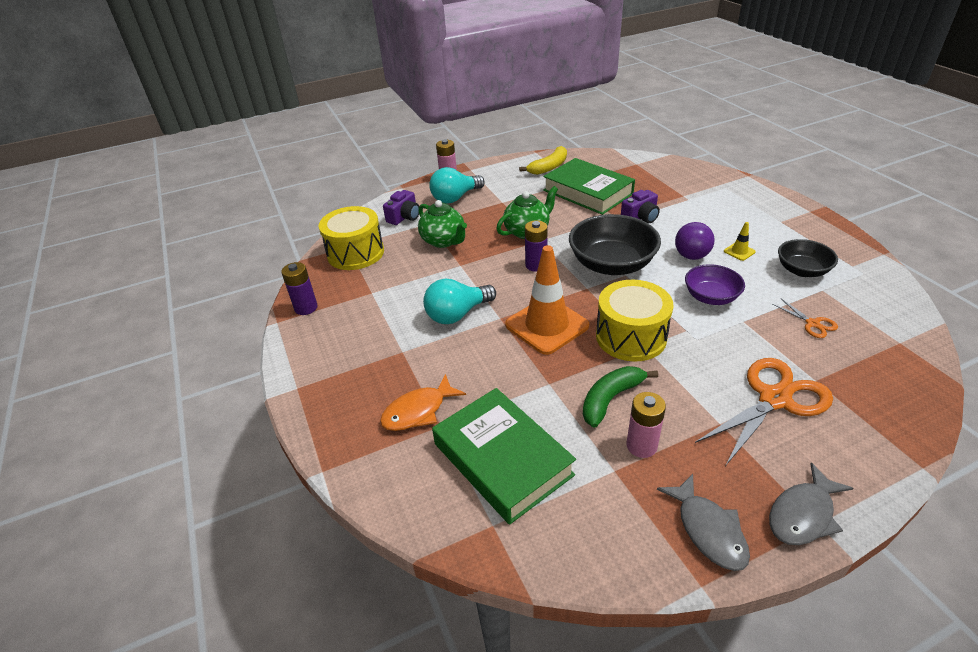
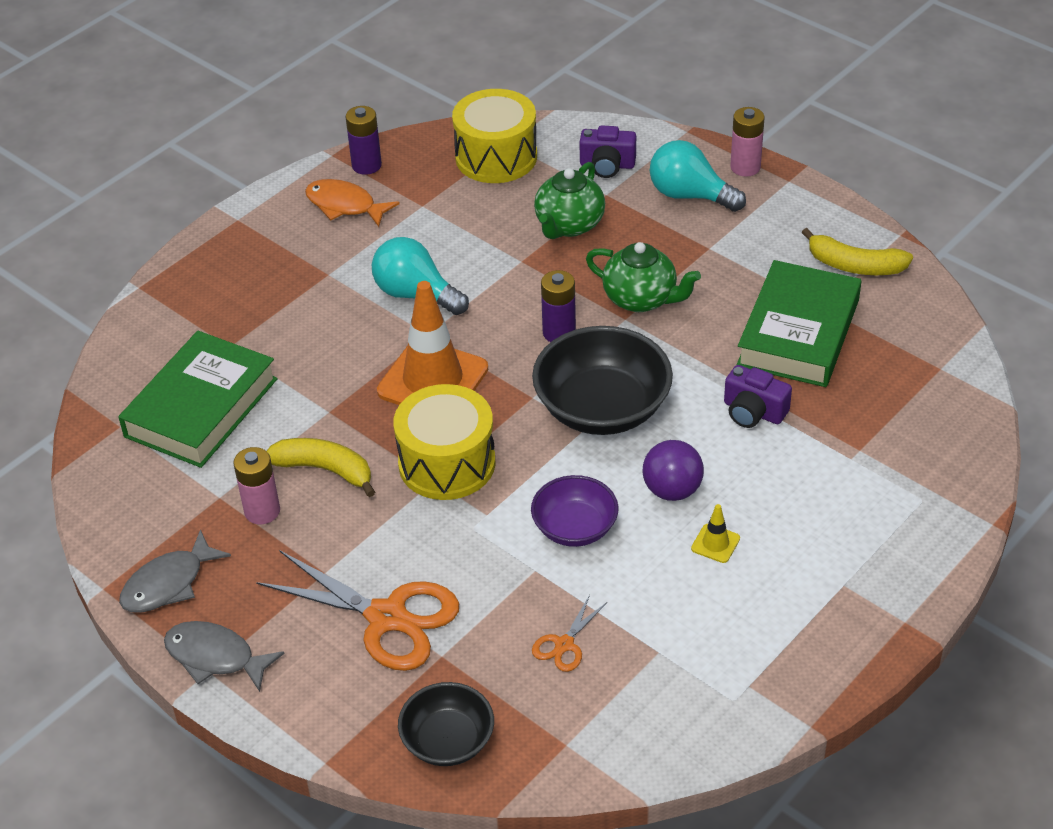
camera: 65 degrees right, 5 degrees up
orange fish [380,374,466,431] -> orange fish moved to [305,179,400,227]
green banana [583,366,658,428] -> yellow banana [267,438,375,497]
black bowl [778,239,838,277] -> black bowl moved to [398,682,494,766]

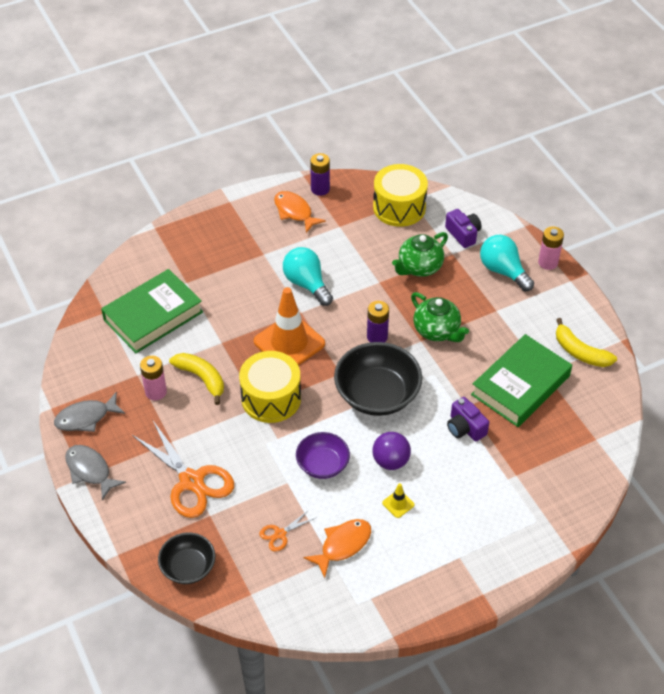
camera: 20 degrees right, 5 degrees up
purple camera [580,125,636,178] -> purple camera turned 150 degrees counterclockwise [445,209,482,248]
none -> orange fish [304,519,371,578]

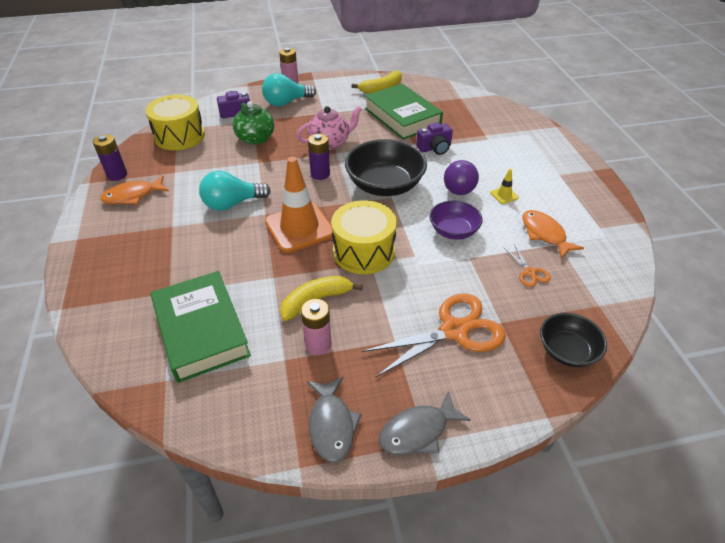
camera: 75 degrees left, 5 degrees down
green teapot [411,292,469,342] -> pink teapot [296,106,362,150]

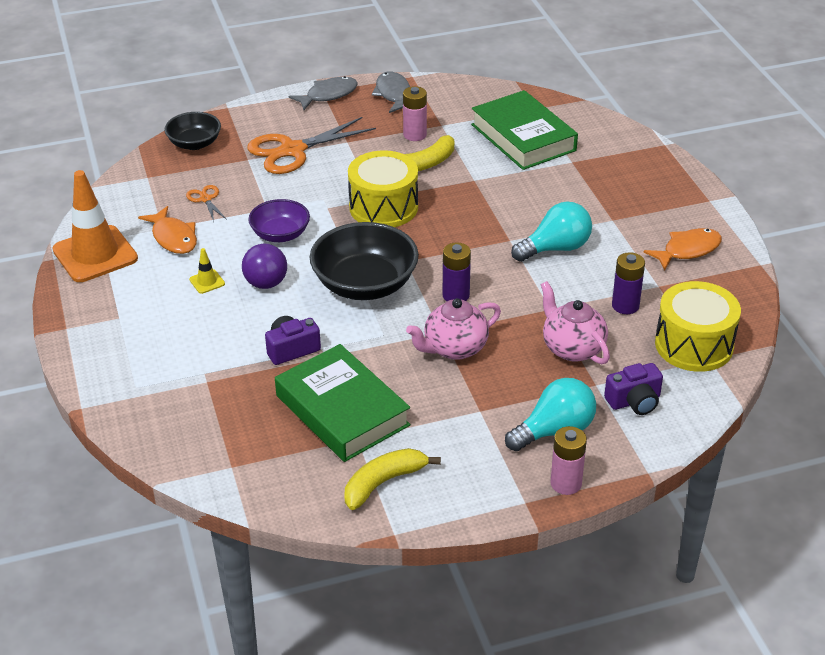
camera: 175 degrees right, 5 degrees down
purple battery [93,134,127,181] -> purple battery moved to [612,252,645,314]
green teapot [233,101,274,145] -> pink teapot [541,281,610,364]
orange traffic cone [265,157,332,253] -> orange traffic cone moved to [53,170,138,282]

